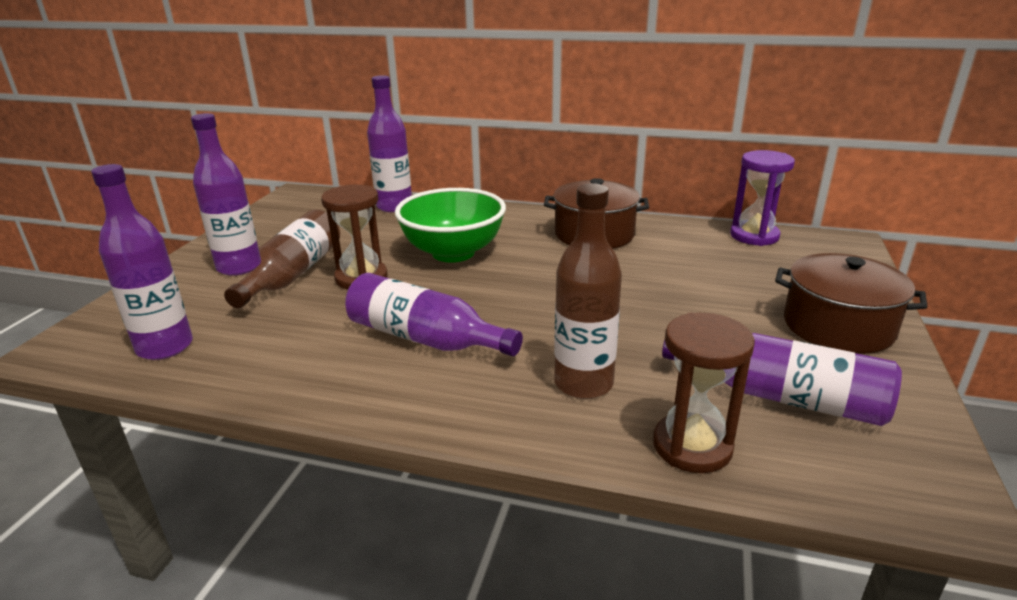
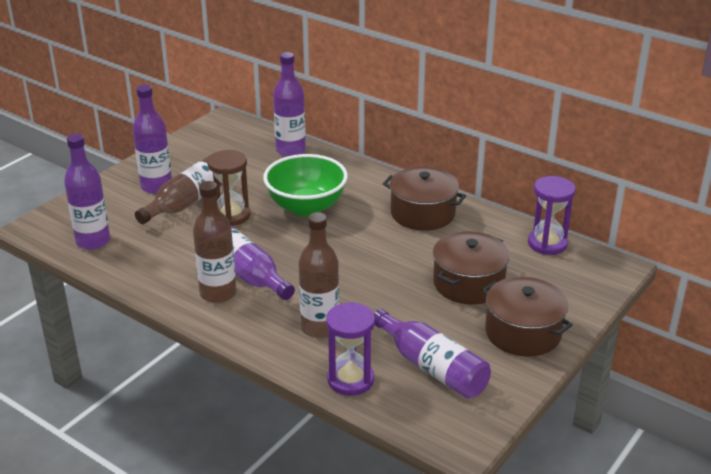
camera: 20 degrees right, 5 degrees up
brown hourglass [653,312,755,473] -> purple hourglass [326,302,375,396]
none -> brown bottle [193,181,236,303]
none -> brown pot [433,231,510,304]

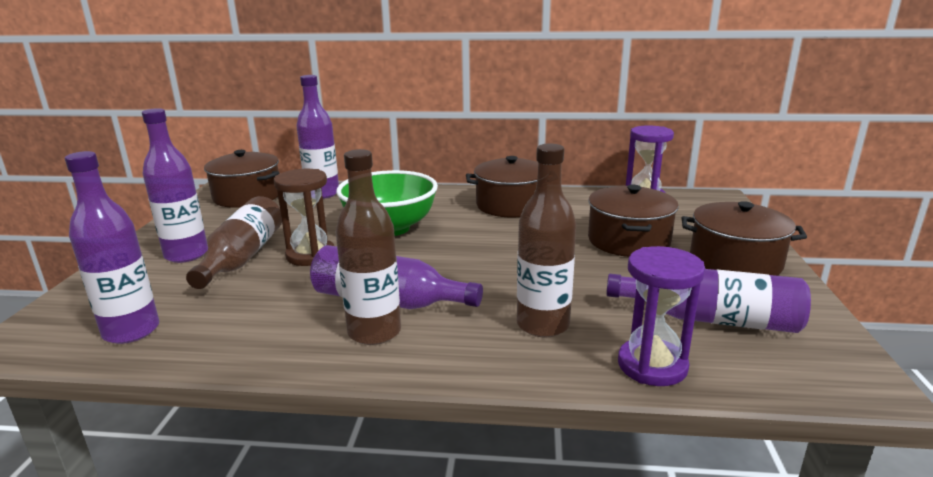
camera: 30 degrees left, 10 degrees down
none -> brown pot [204,150,280,208]

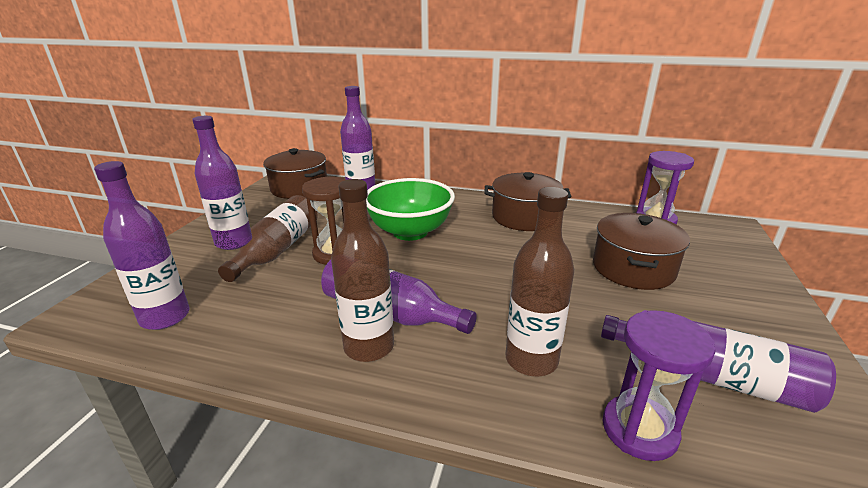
camera: 10 degrees right, 5 degrees up
brown pot [682,201,807,276] -> none

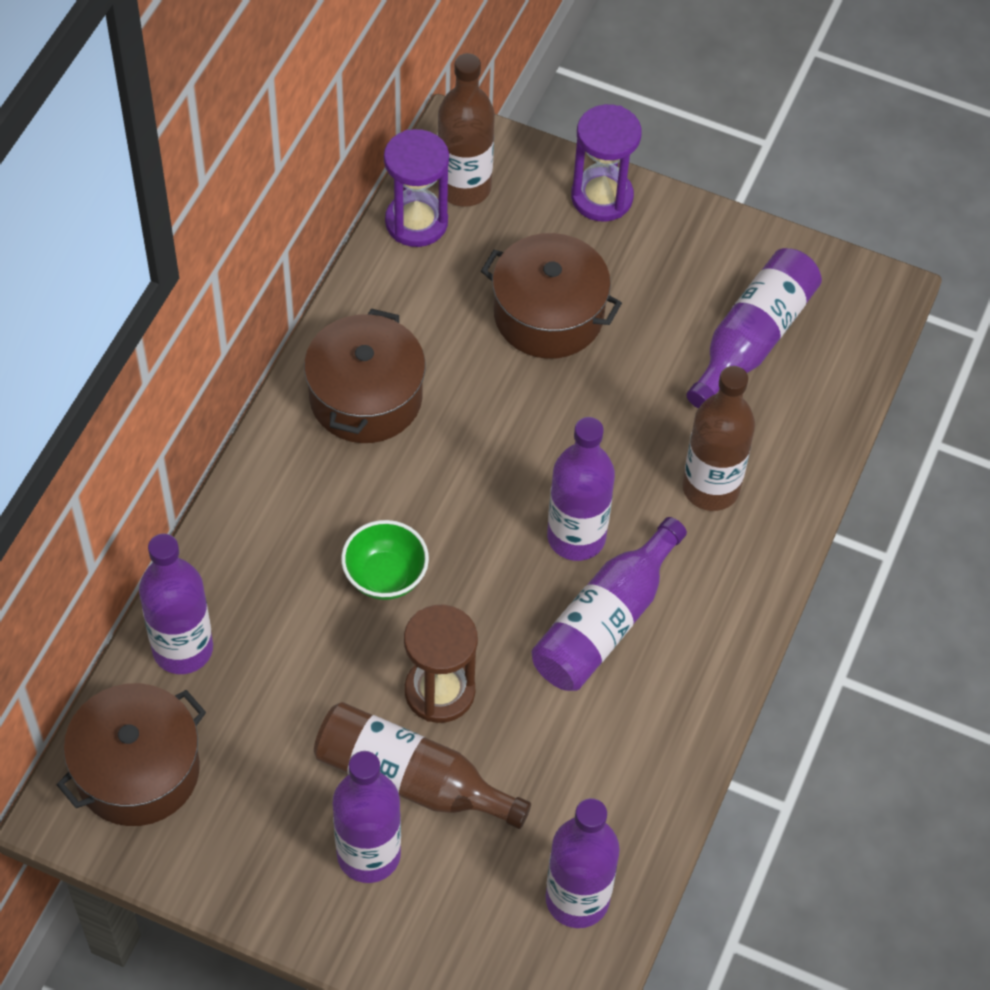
camera: 85 degrees left, 30 degrees up
brown bottle [331,179,394,362] -> brown bottle moved to [437,53,495,207]
green bowl [366,178,455,241] -> green bowl [341,520,429,600], size x0.57
purple hourglass [603,310,716,461] -> purple hourglass moved to [571,104,642,221]
none -> purple bottle [547,417,615,561]

